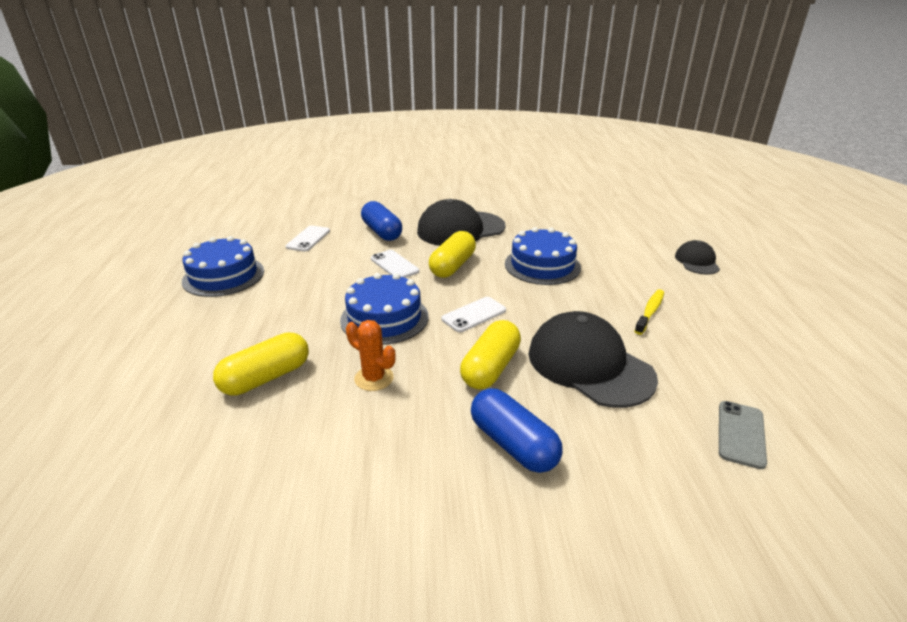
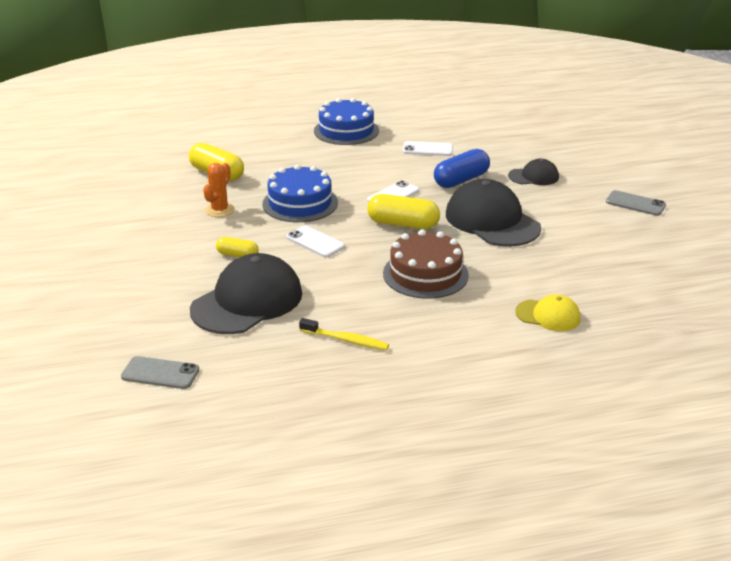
camera: 80 degrees right, 0 degrees up
yellow capsule [460,320,521,389] -> yellow capsule [216,237,259,257], size x0.57
blue capsule [471,388,563,473] -> none
blue cake [505,227,581,285] -> brown cake [383,229,469,299]
black cap [675,240,720,275] -> black cap moved to [508,159,559,185]
none -> yellow cap [515,294,580,331]
none -> grey phone [606,190,666,216]

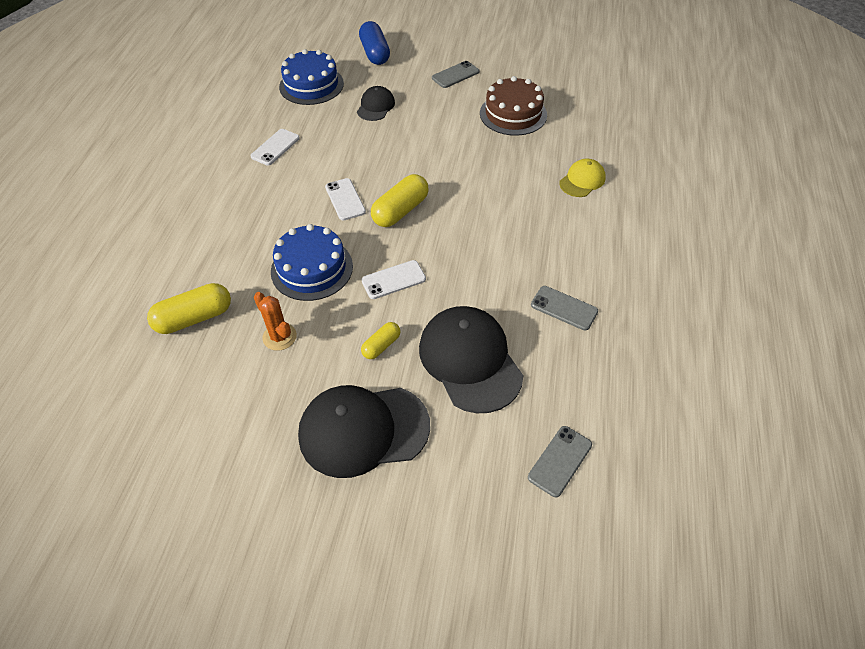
camera: 65 degrees left, 20 degrees up
yellow toothbrush [299,318,389,350] -> grey phone [531,286,598,331]
blue cake [314,98,379,145] -> blue cake moved to [279,49,344,105]
brown cake [383,229,469,299] -> brown cake moved to [480,76,547,136]
blue capsule [434,149,490,188] -> blue capsule moved to [359,21,390,65]
black cap [446,179,541,247] -> black cap moved to [298,385,430,478]

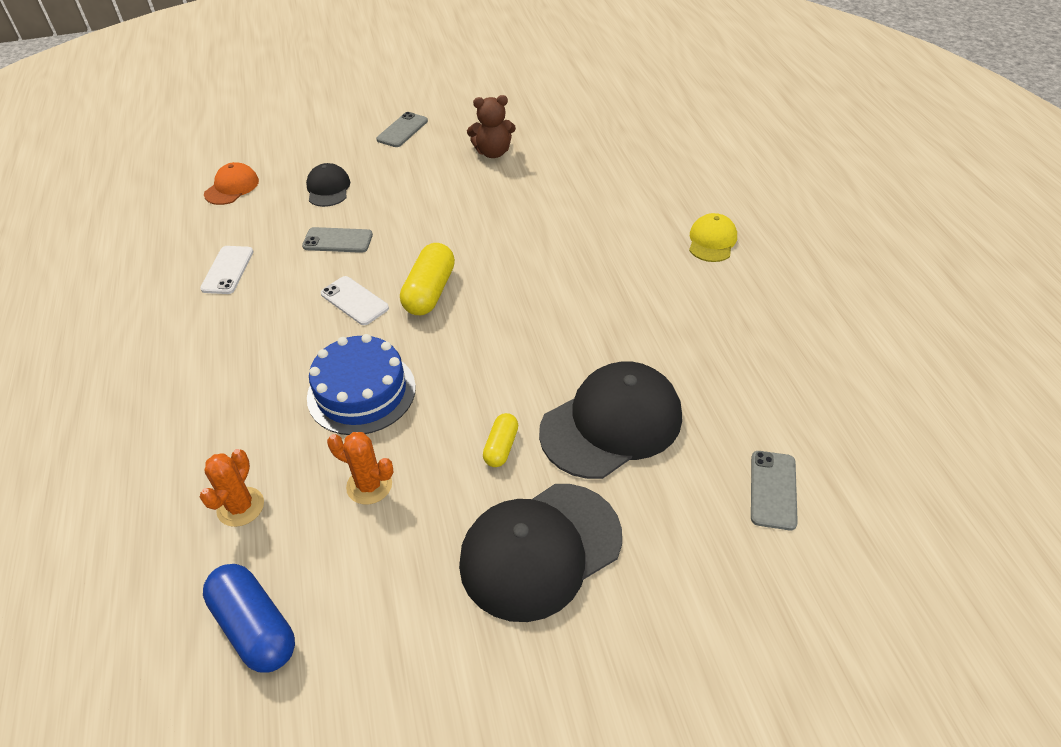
camera: 25 degrees left, 5 degrees down
yellow capsule [147,283,231,334] -> orange cactus [200,449,264,527]
blue cake [279,49,344,105] -> orange cap [204,162,259,205]
blue capsule [359,21,390,65] -> blue capsule moved to [203,564,295,673]
white phone [361,260,426,299] -> none
black cap [419,306,523,413] -> black cap turned 105 degrees clockwise [539,361,682,479]
brown cake [480,76,547,136] -> brown teddy bear [467,95,516,158]
grey phone [531,286,598,331] -> grey phone moved to [302,227,373,253]
yellow cap [559,159,606,197] -> yellow cap moved to [689,213,737,262]

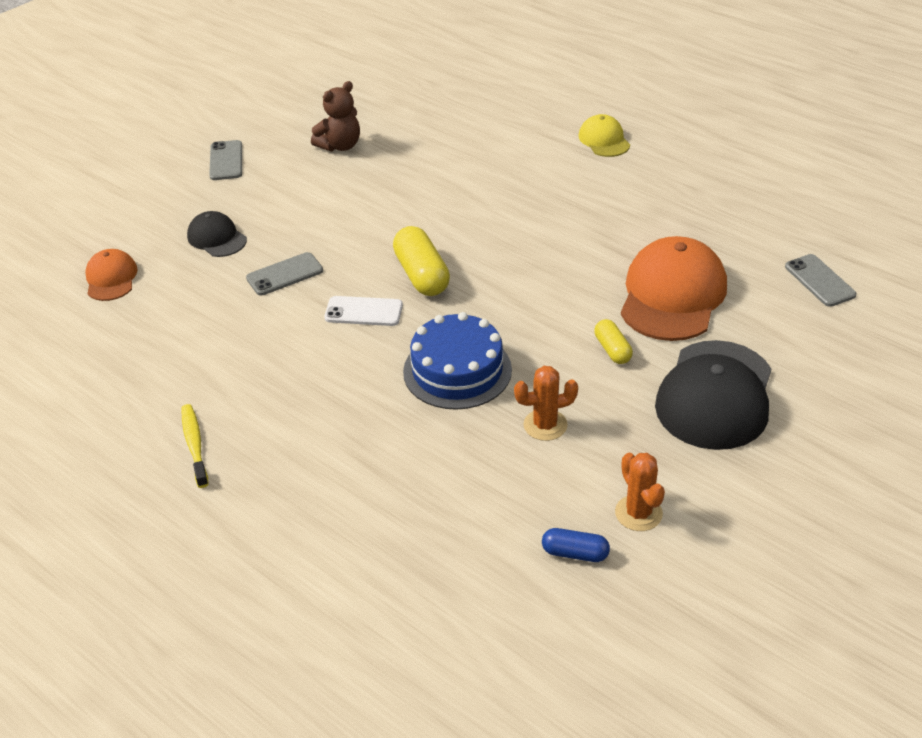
camera: 35 degrees left, 5 degrees down
white phone [200,246,254,294] -> none
orange cactus [200,449,264,527] -> orange cactus moved to [615,453,665,531]
blue capsule [203,564,295,673] -> blue capsule [542,528,610,562], size x0.57
black cap [539,361,682,479] -> orange cap [621,236,727,341]
none -> yellow toothbrush [182,404,209,488]

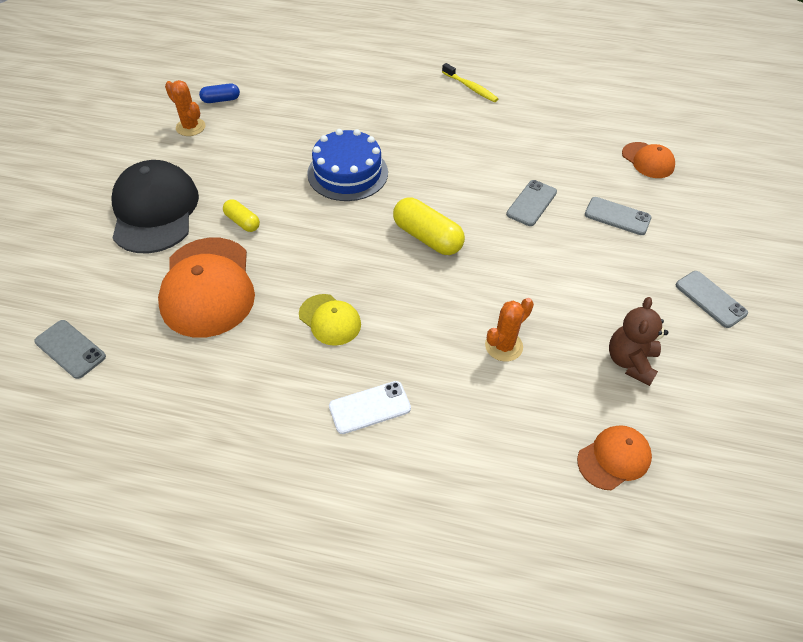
camera: 150 degrees right, 10 degrees up
black cap [187,211,247,257] -> grey phone [585,197,651,235]
white phone [324,296,403,326] -> white phone moved to [329,381,411,434]
orange cactus [514,366,578,441] -> orange cactus moved to [485,298,534,362]
yellow cap [579,114,630,157] -> yellow cap moved to [299,294,361,346]
none -> orange cap [577,425,652,490]

